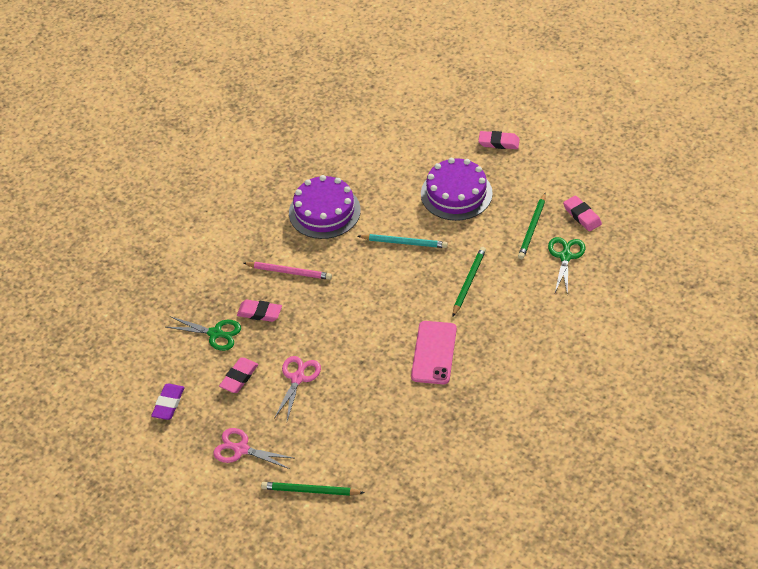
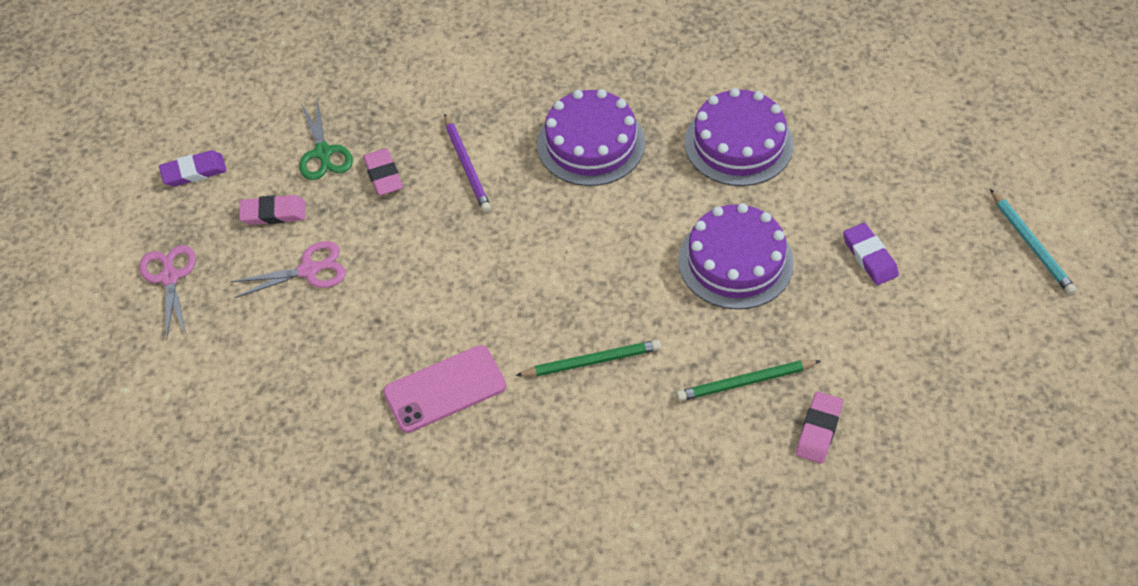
camera: 55 degrees right, 5 degrees up
pink pencil [243,262,332,280] -> purple pencil [444,113,491,213]
green pencil [261,482,364,496] -> none
turquoise pencil [358,234,448,248] -> turquoise pencil moved to [990,189,1077,295]
pink eraser [478,131,520,149] -> purple eraser [843,223,899,285]
green scissors [548,237,585,296] -> none
none -> purple cake [685,88,793,186]

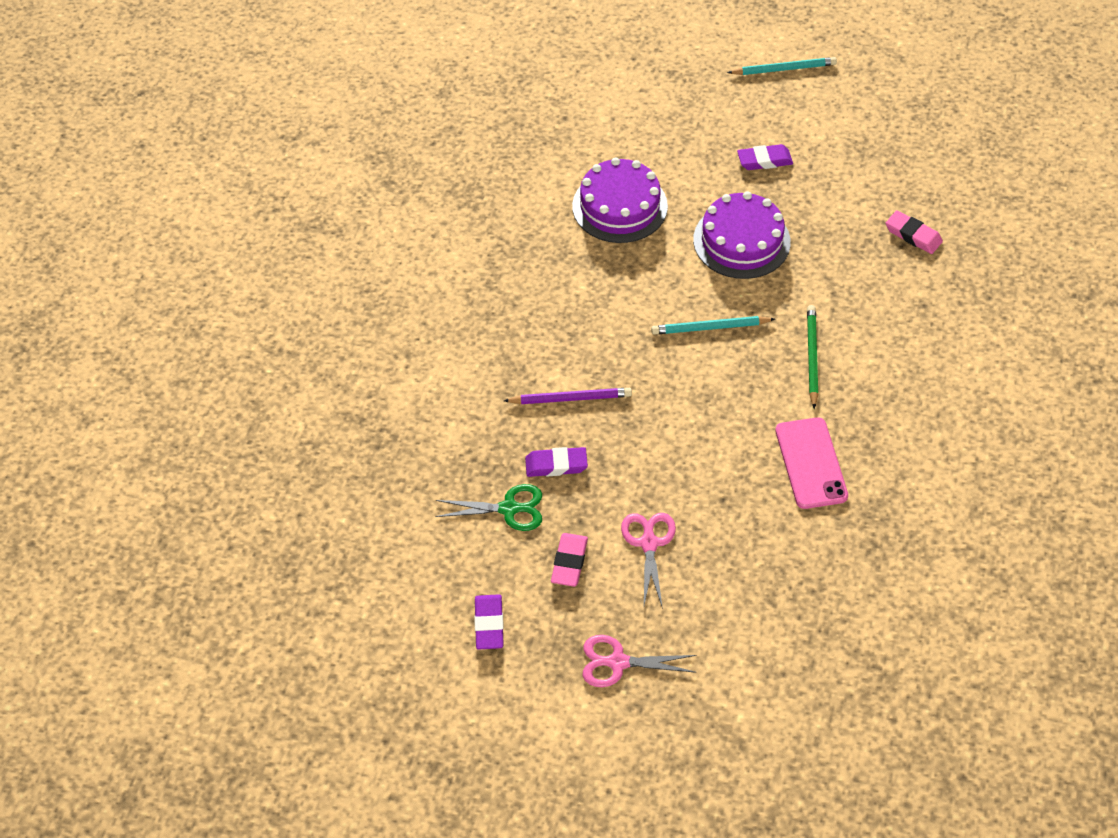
camera: 75 degrees left, 0 degrees up
pink eraser [363,148,403,196] -> purple eraser [525,447,588,477]
purple cake [537,89,645,186] -> none
green pencil [676,360,820,401] -> none
none -> turquoise pencil [651,316,775,335]

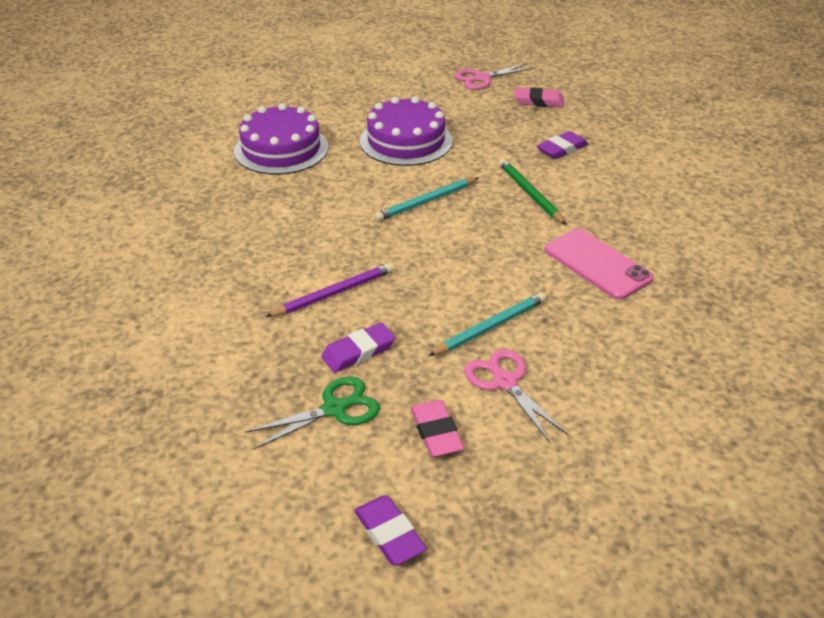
camera: 30 degrees left, 15 degrees down
pink scissors [582,635,697,687] -> pink scissors moved to [454,63,534,90]
turquoise pencil [727,57,837,75] -> turquoise pencil moved to [428,292,546,356]
purple eraser [737,144,793,170] -> purple eraser moved to [537,131,588,159]

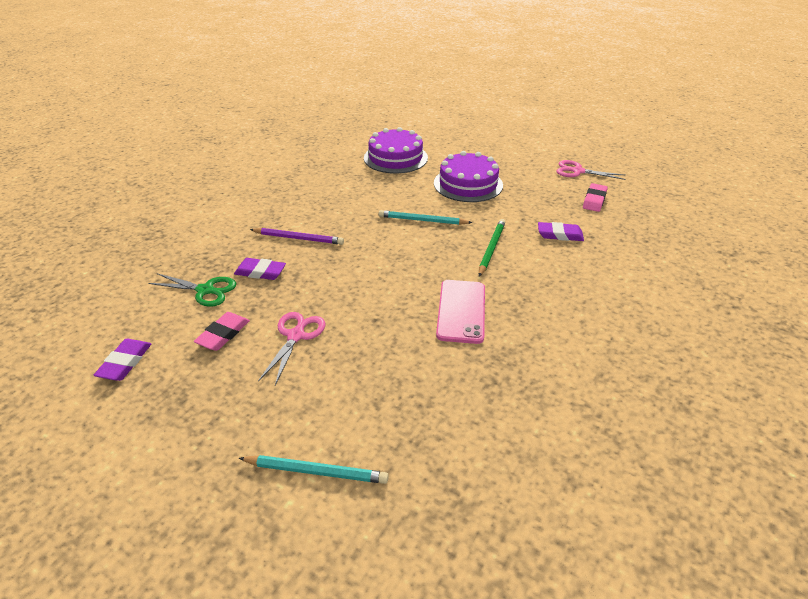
camera: 45 degrees right, 0 degrees up
turquoise pencil [428,292,546,356] -> turquoise pencil moved to [239,455,389,484]
pink eraser [514,87,564,108] -> pink eraser turned 60 degrees clockwise [583,183,608,212]

